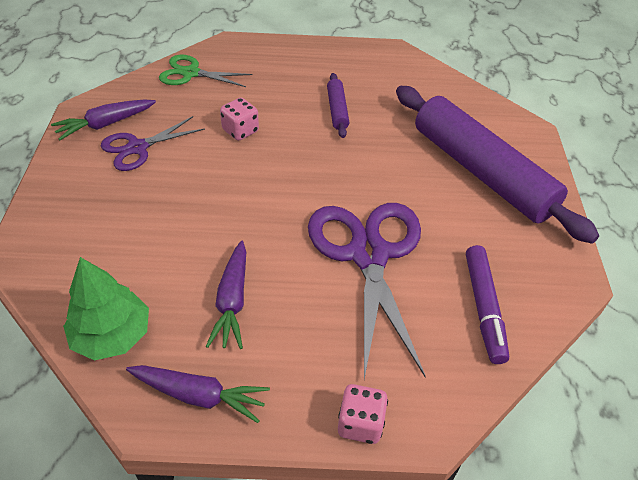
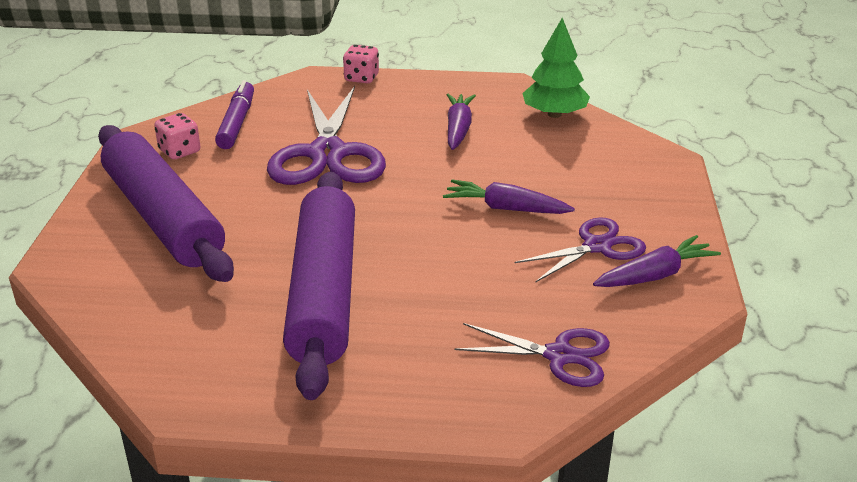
camera: 175 degrees left, 15 degrees down
purple carrot [126,365,270,423] -> purple carrot moved to [443,180,575,214]
green scissors [159,55,252,87] -> purple scissors [454,323,610,387]
pink dice [220,98,259,141] -> pink dice moved to [154,113,200,159]
purple rolling pin [327,73,349,138] -> purple rolling pin [283,171,355,400], size x2.39

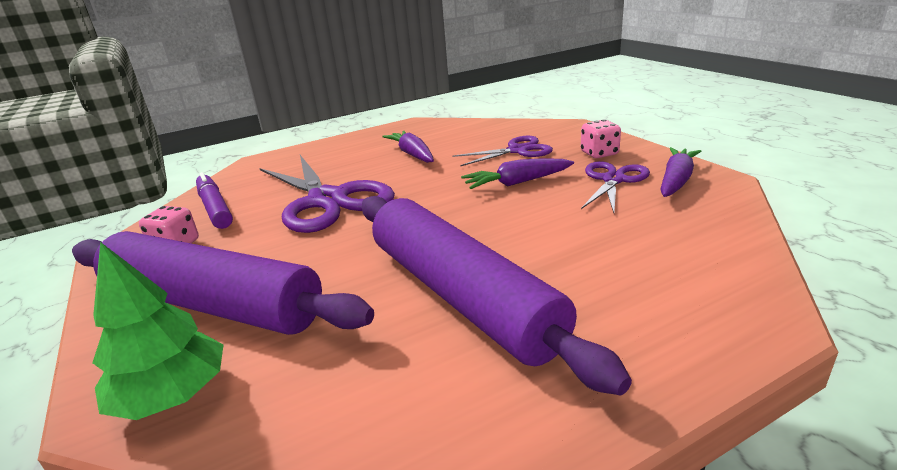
camera: 30 degrees left, 5 degrees down
pink dice [343,45,379,83] -> pink dice moved to [581,119,621,158]
purple scissors [454,323,610,387] -> purple scissors moved to [452,136,553,166]
green tree [522,18,590,118] -> green tree moved to [92,242,223,420]

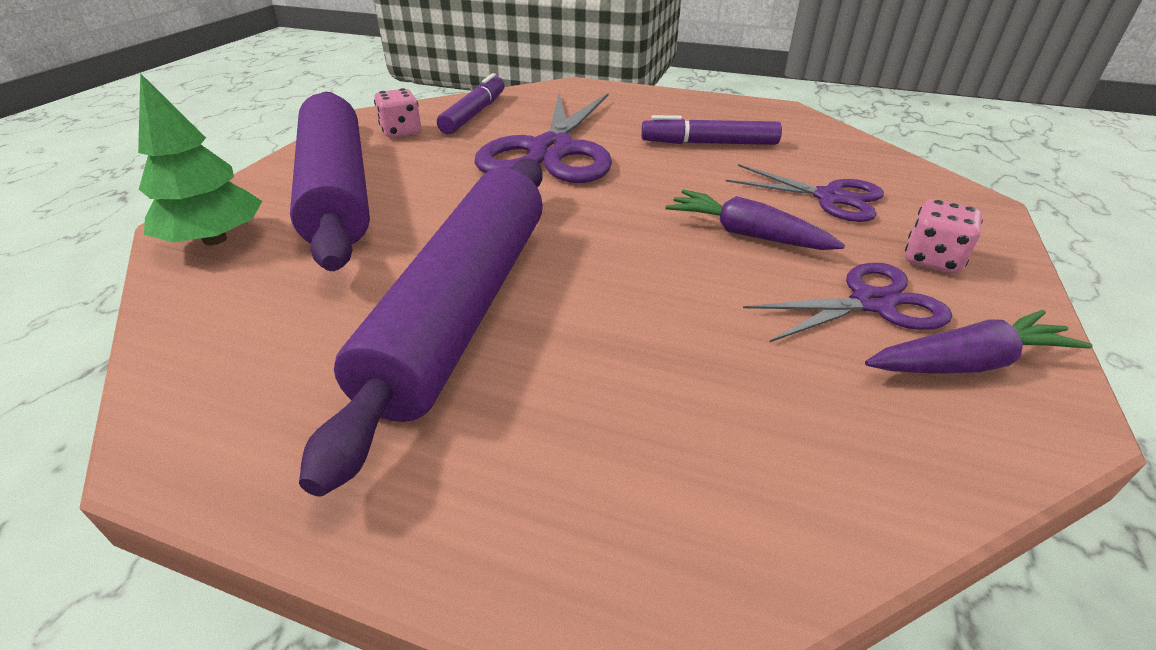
camera: 45 degrees right, 10 degrees up
purple carrot [382,131,434,163] -> purple marker [641,115,782,145]

